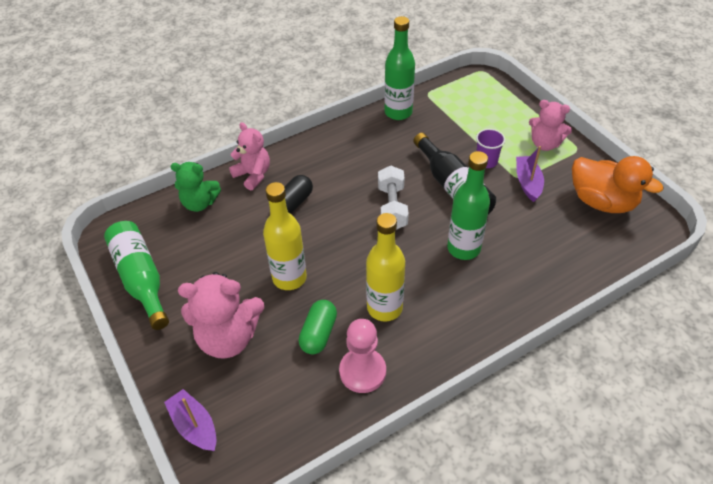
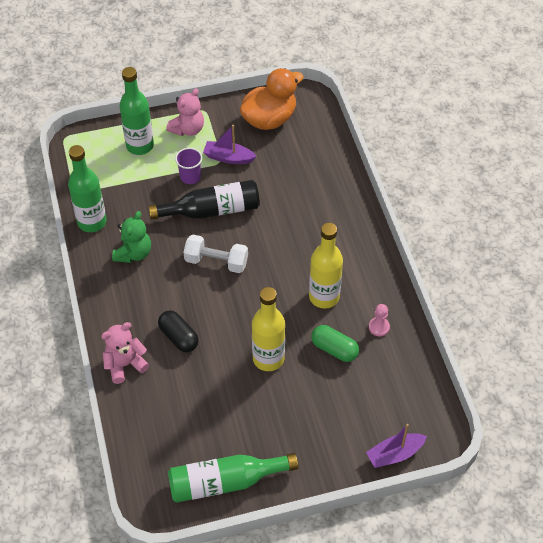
camera: 75 degrees left, 5 degrees up
green teddy bear [170,162,221,212] -> green teddy bear moved to [112,211,151,263]
pink teddy bear [178,272,264,359] -> none
pink pawn [339,319,386,393] -> pink pawn [369,304,390,336], size x0.55
green bottle [447,151,490,260] -> green bottle moved to [119,67,154,155]

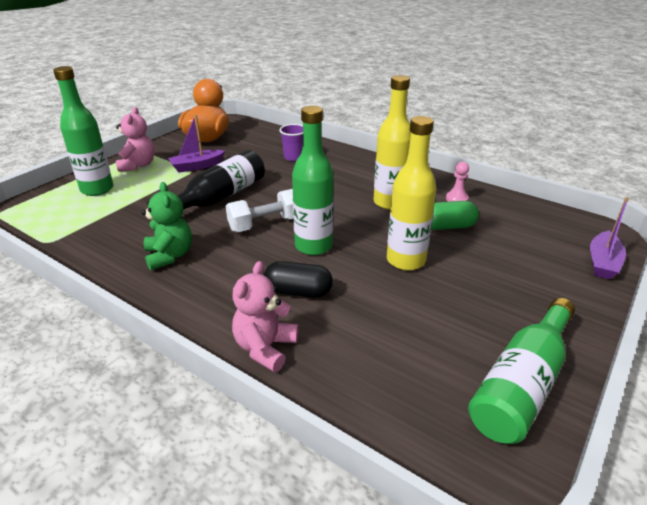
camera: 40 degrees left, 20 degrees down
green bottle [68,145,107,232] -> green bottle moved to [292,106,334,255]
purple cup [175,148,202,184] -> purple cup moved to [280,124,303,161]

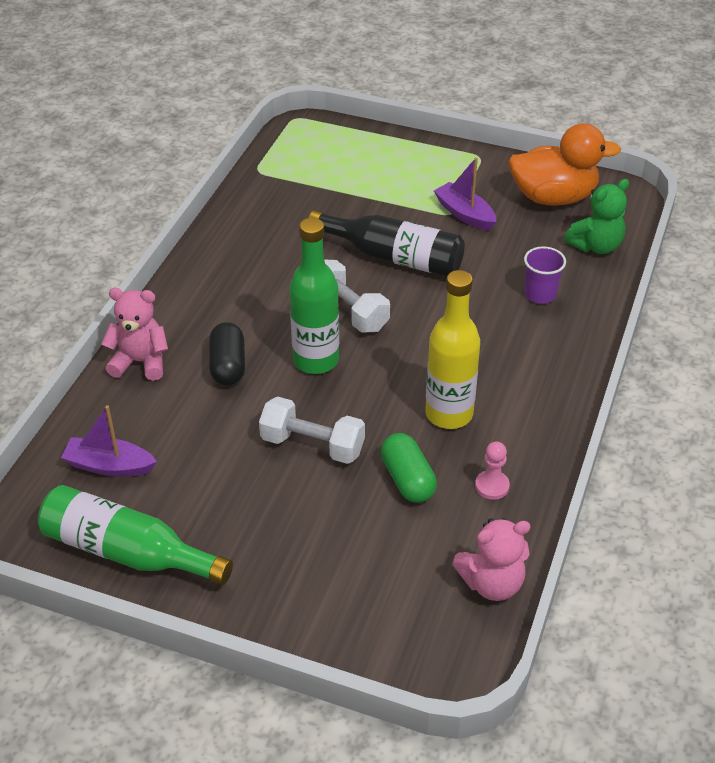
camera: 75 degrees right, 10 degrees up
green bottle [53,66,114,196] -> none
pink teddy bear [116,107,155,172] -> pink teddy bear moved to [452,518,531,601]
green teddy bear [142,182,192,270] -> green teddy bear moved to [564,179,629,254]
yellow bottle [387,116,436,271] -> white dumbbell [259,397,365,464]
purple boat [590,197,629,279] -> purple boat moved to [61,405,157,477]

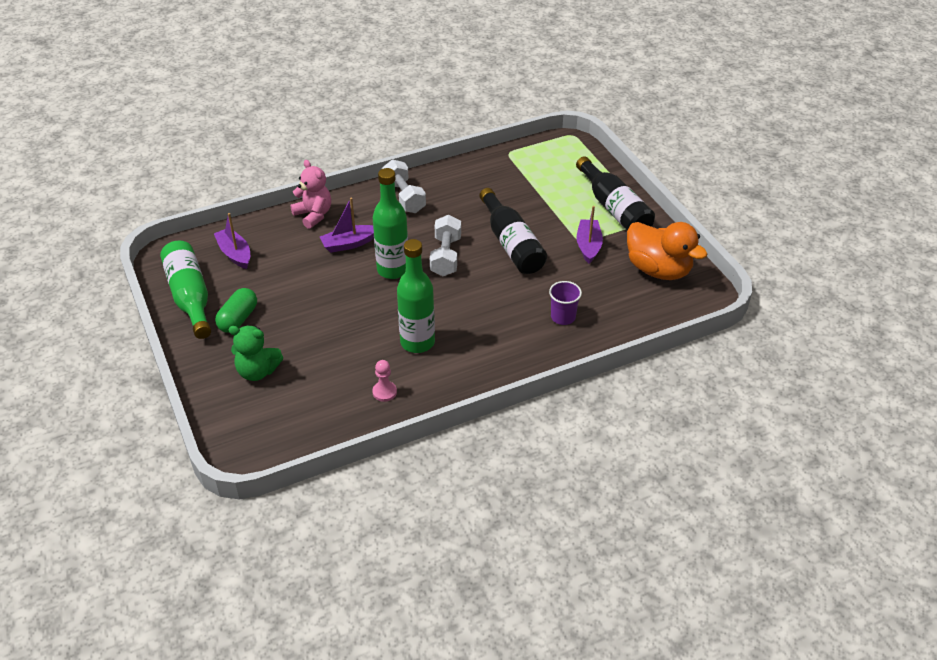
camera: 45 degrees right, 0 degrees up
black capsule [209,322,245,386] -> purple boat [320,198,374,253]
white dumbbell [259,397,365,464] -> white dumbbell moved to [382,160,426,213]
green capsule [381,433,437,503] -> green capsule moved to [215,288,257,333]
yellow bottle [425,270,480,429] -> green bottle [397,239,435,353]
pink teddy bear [452,518,531,601] -> none
green teddy bear [564,179,629,254] -> green teddy bear moved to [228,326,283,381]
none -> black bottle [576,156,655,231]

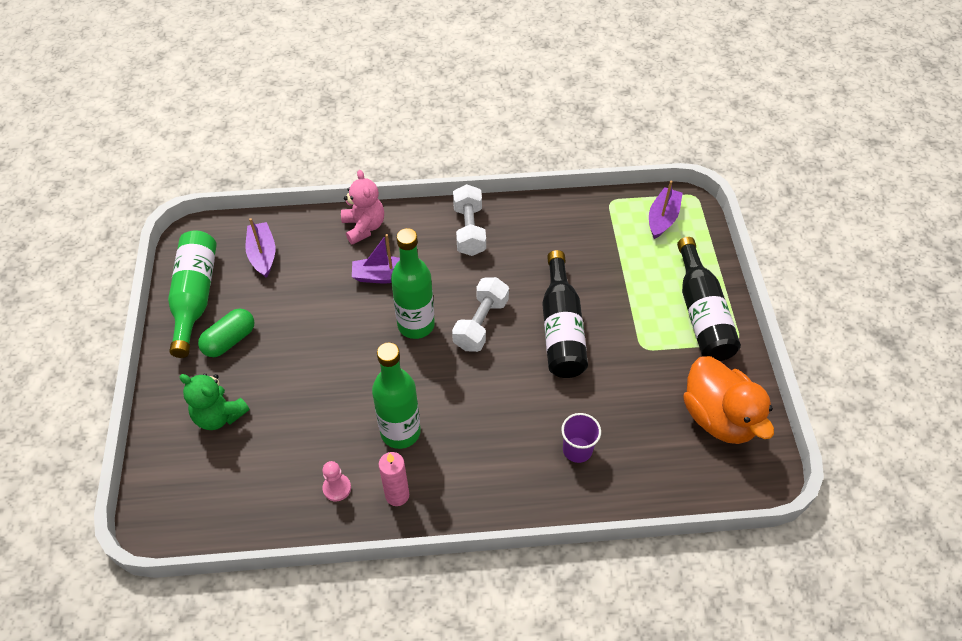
camera: 20 degrees right, 10 degrees up
purple boat [576,206,603,264] -> purple boat moved to [649,181,682,239]
none -> pink candle [379,452,409,506]

